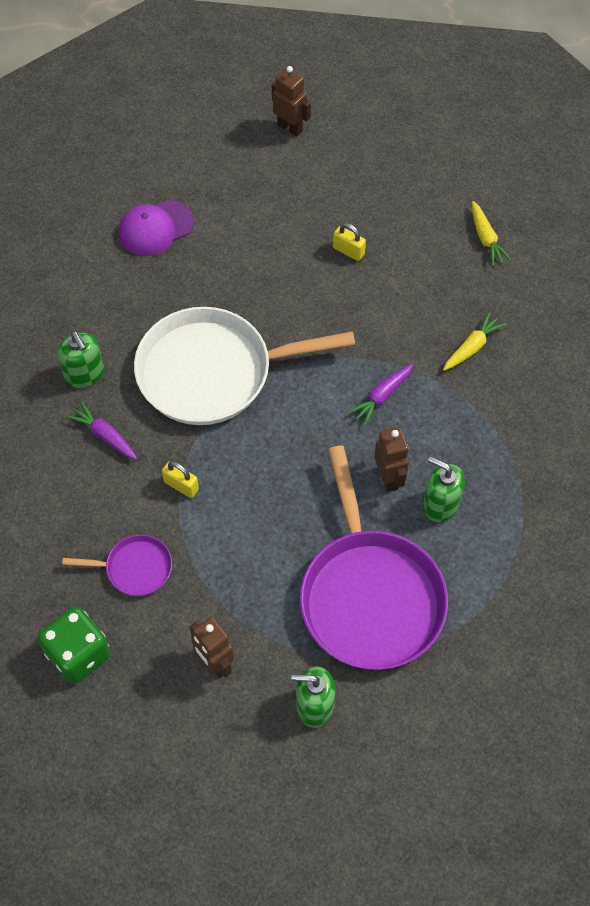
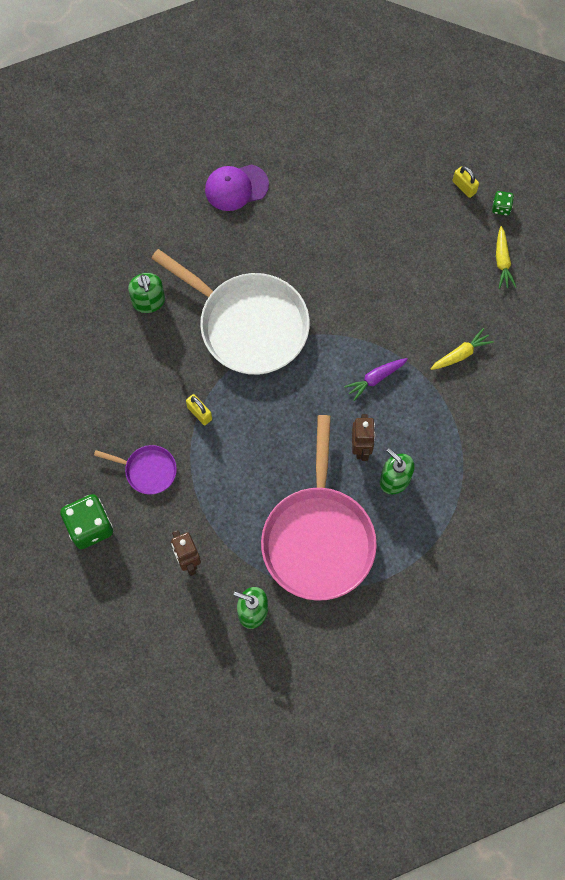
camera: 15 degrees right, 10 degrees up
purple carrot [66,401,137,460] -> none
white pan [134,307,355,425] -> white pan turned 150 degrees counterclockwise [151,249,310,375]
brown robot [272,66,311,137] -> none
purple pan [300,445,448,670] -> pink pan [261,415,377,601]
yellow padlock [333,223,366,261] -> yellow padlock moved to [452,166,479,198]
none -> green dice [492,191,514,216]

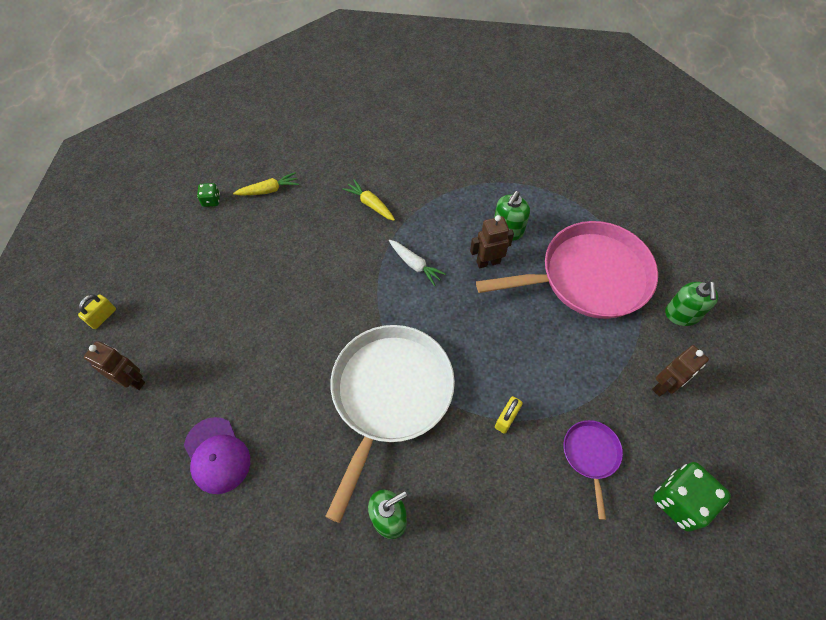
camera: 105 degrees left, 10 degrees down
purple carrot [344,358,408,401] -> white carrot [389,240,446,286]
yellow padlock [452,166,479,198] -> yellow padlock moved to [78,294,116,329]
none -> brown robot [84,341,145,390]

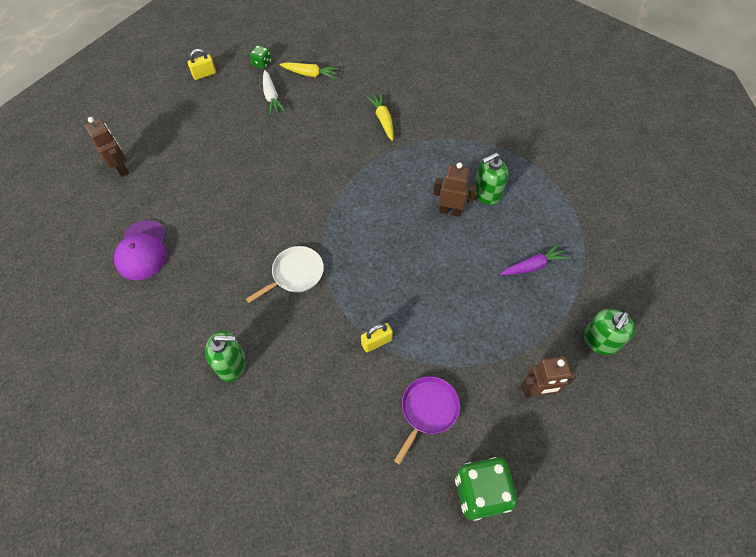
camera: 30 degrees right, 0 degrees up
yellow padlock [78,294,116,329] -> yellow padlock moved to [188,49,216,80]
white pan [325,325,455,523] -> white pan [246,246,324,303], size x0.46
white carrot [389,240,446,286] -> white carrot moved to [263,70,286,115]
pink pan [476,221,658,319] -> purple carrot [500,244,569,275]

